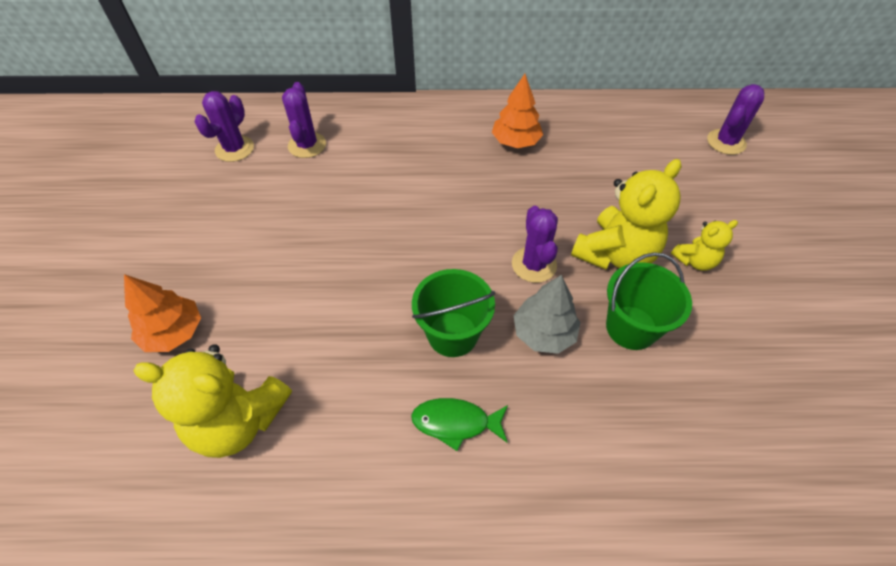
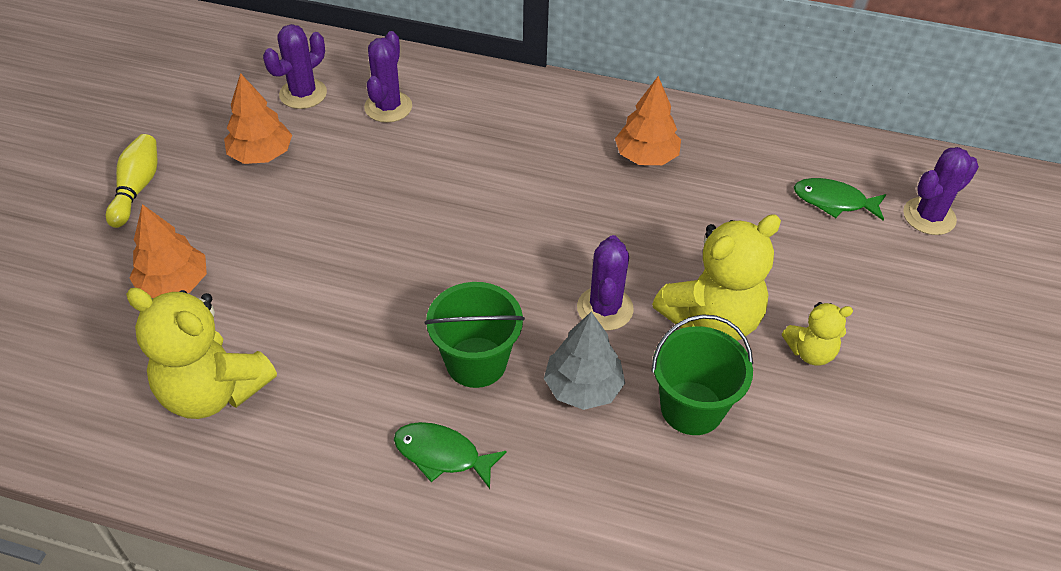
camera: 15 degrees right, 5 degrees down
none -> yellow bowling pin [106,134,157,228]
none -> orange tree [224,73,292,164]
none -> green fish [794,178,887,221]

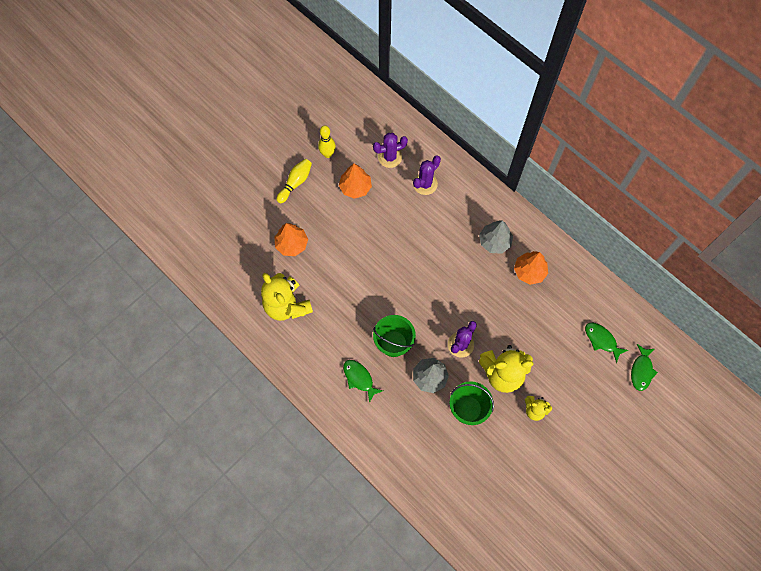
camera: 30 degrees right, 20 degrees up
purple cactus [903,147,979,235] -> green fish [631,344,658,391]
none -> yellow bowling pin [318,125,336,158]
none -> grey tree [479,220,513,254]

